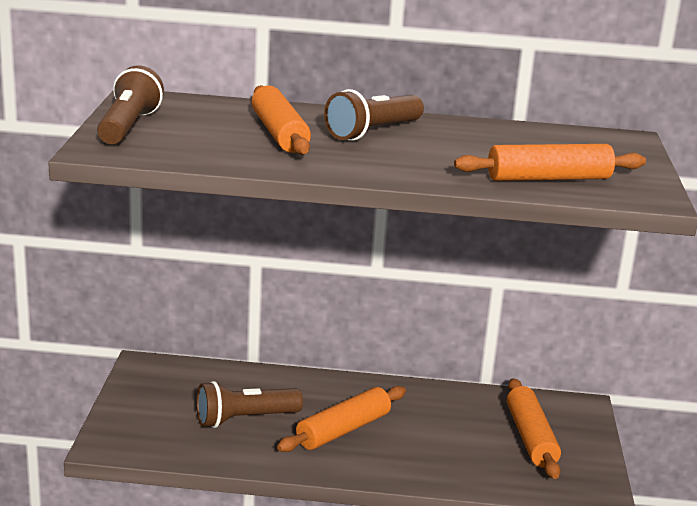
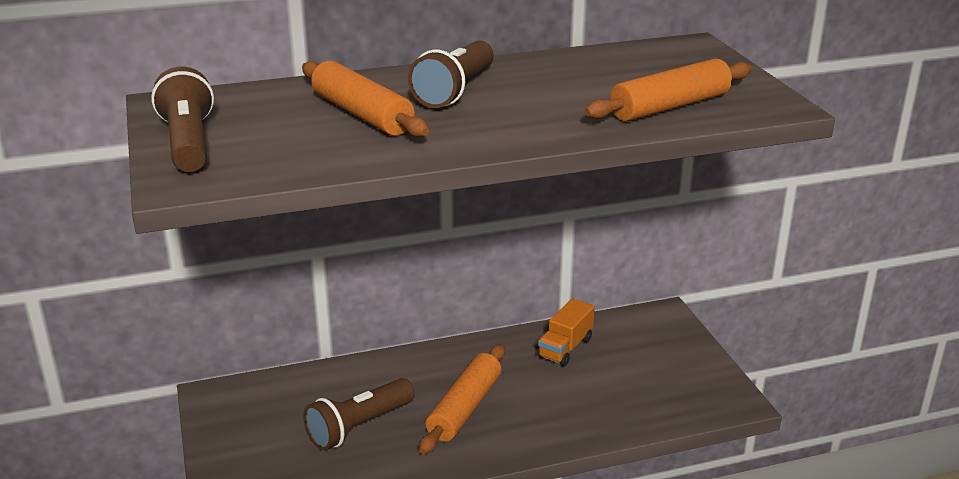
camera: 20 degrees left, 5 degrees up
orange rolling pin [507,378,561,479] -> none
none -> orange truck [537,298,595,366]

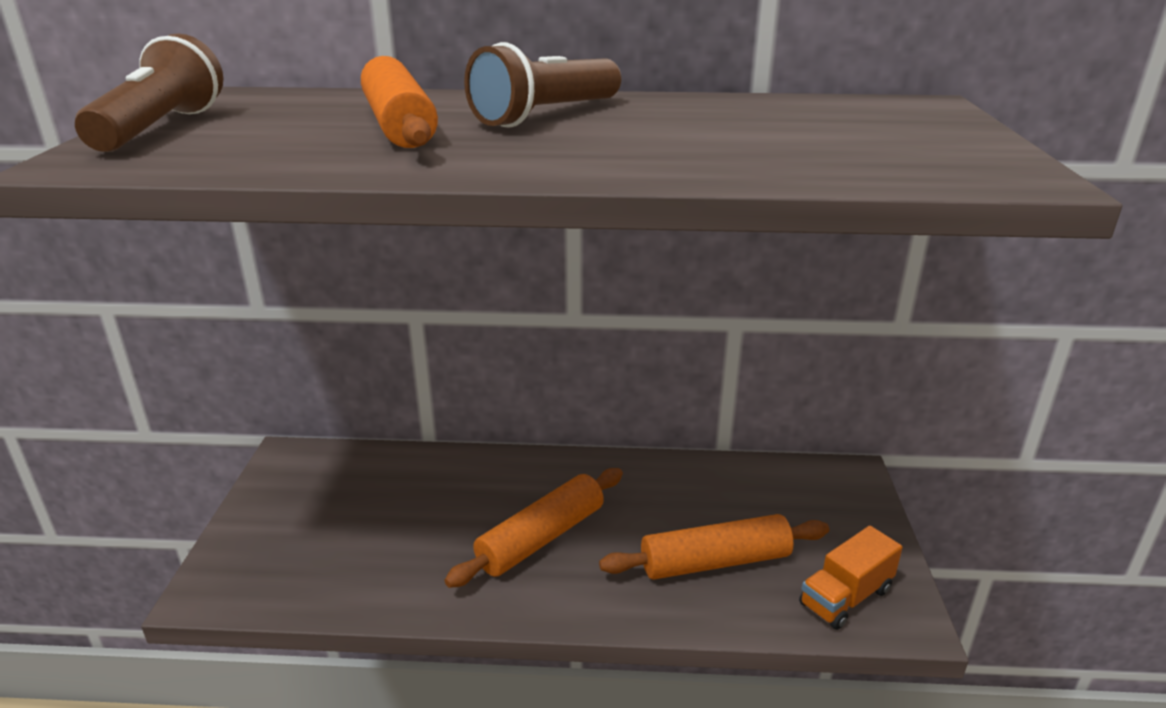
camera: 20 degrees right, 0 degrees up
brown flashlight [303,378,415,450] -> none
orange truck [537,298,595,366] -> orange truck moved to [799,526,903,630]
orange rolling pin [585,58,752,121] -> orange rolling pin moved to [599,514,829,580]

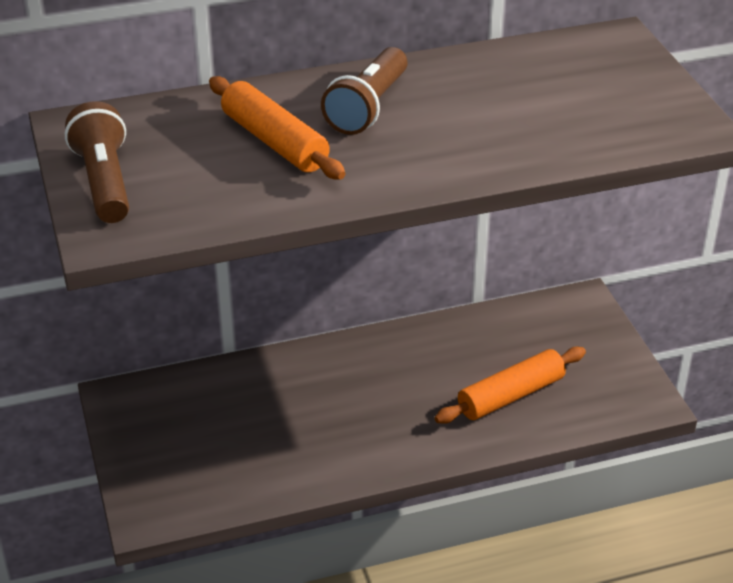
camera: 20 degrees left, 10 degrees up
orange rolling pin [445,468,623,588] -> none
orange truck [799,526,903,630] -> none

